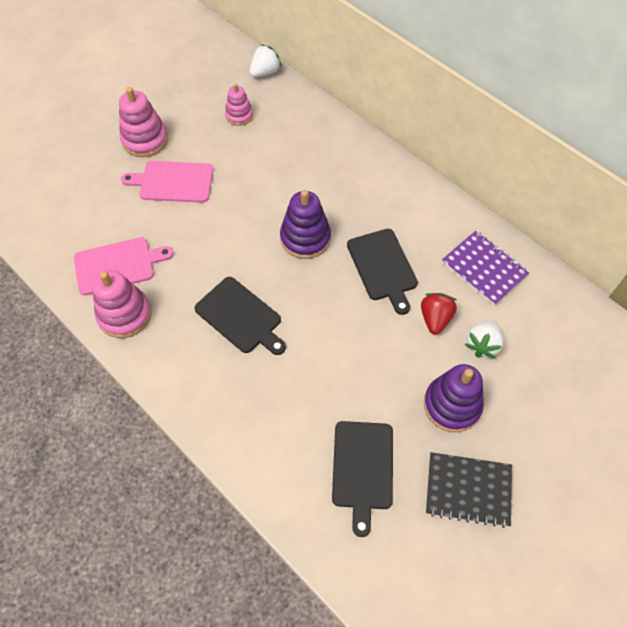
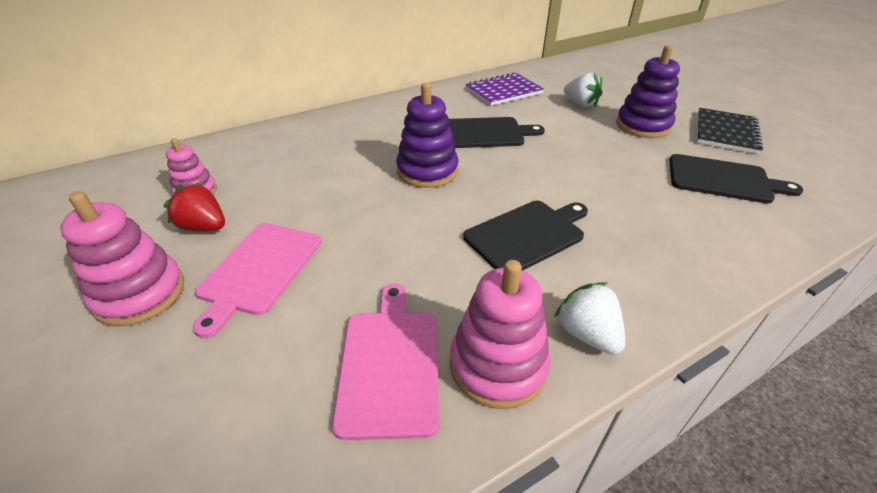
camera: 75 degrees left, 20 degrees down
white strawberry [250,44,282,77] -> white strawberry moved to [554,282,625,355]
red strawberry [421,293,457,335] -> red strawberry moved to [163,183,225,231]

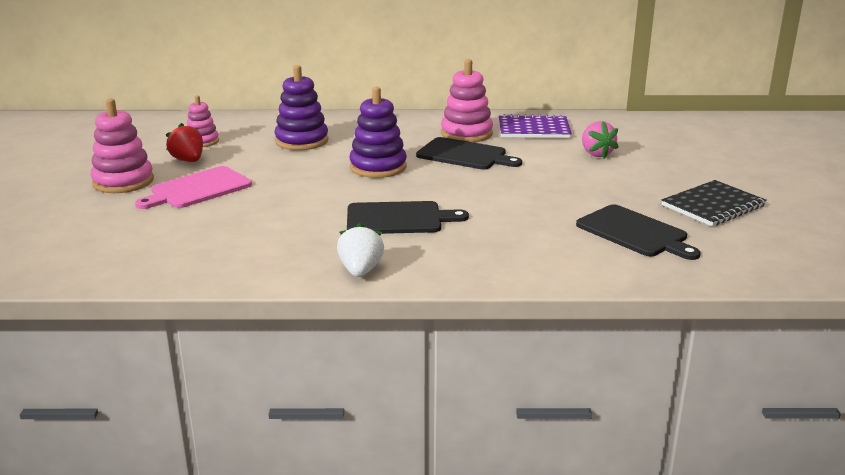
camera: 30 degrees right, 15 degrees down
pink cutting board [332,284,439,440] -> none
pink stacking toy [450,260,550,409] -> pink stacking toy moved to [441,59,493,142]
white strawberry [564,73,602,108] -> pink strawberry [582,121,619,158]
purple stacking toy [616,45,680,138] -> purple stacking toy moved to [274,65,329,150]

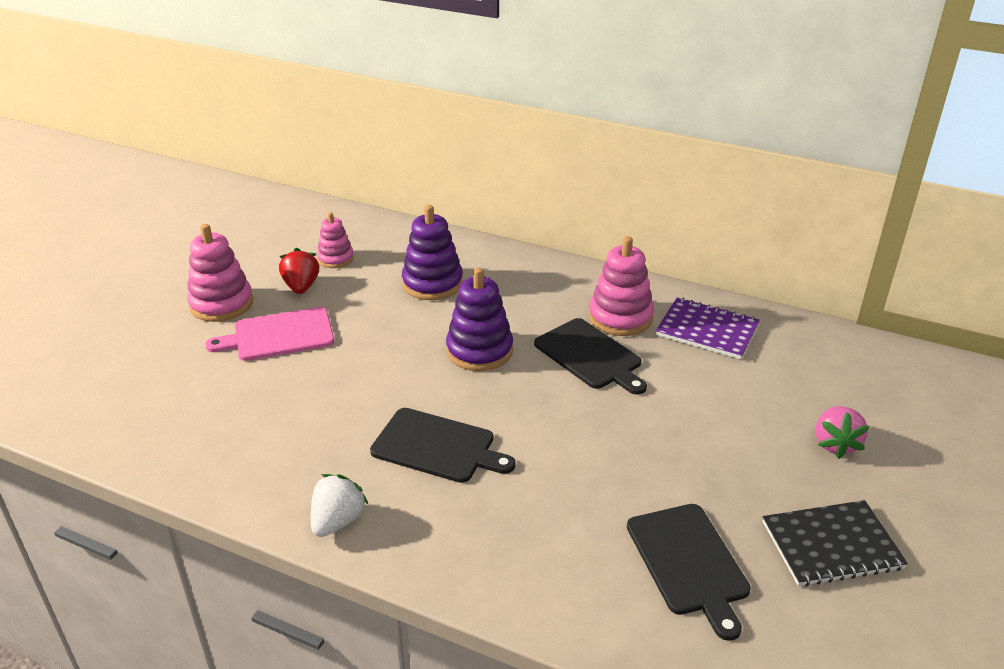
camera: 25 degrees right, 10 degrees up
pink strawberry [582,121,619,158] -> pink strawberry moved to [815,406,869,459]

